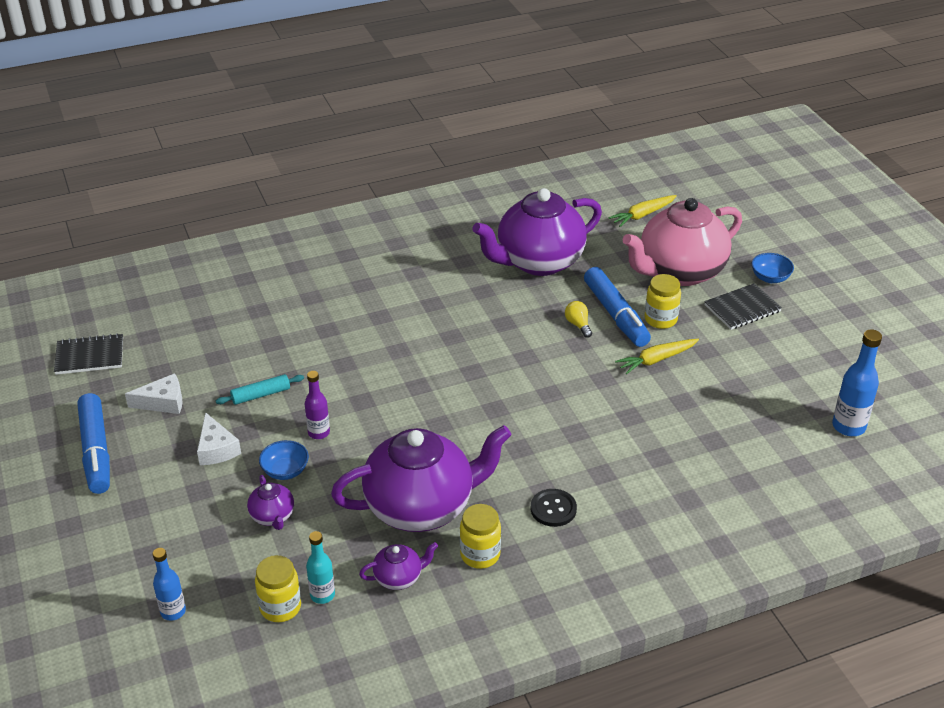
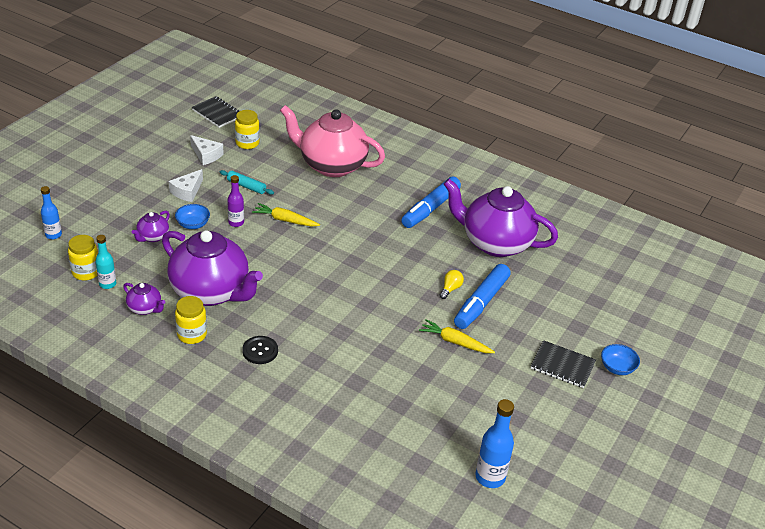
camera: 50 degrees right, 0 degrees up
blue marker [77,393,110,494] -> blue marker moved to [401,176,461,228]
yellow carrot [608,195,677,227] -> yellow carrot moved to [252,203,320,227]
pink teapot [622,198,742,286] -> pink teapot moved to [280,105,385,177]
yellow jar [645,274,681,329] -> yellow jar moved to [235,110,260,149]

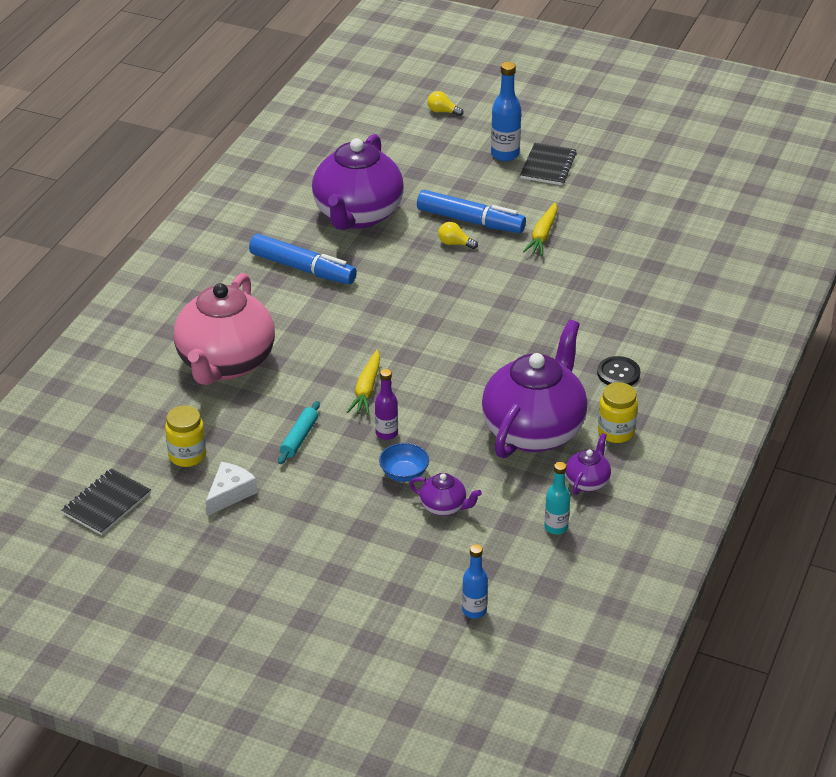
camera: 95 degrees left, 0 degrees up
yellow jar [68,235,98,281] -> none
white cheese [169,169,203,202] -> none
blue bottle [475,399,514,488] -> blue bottle moved to [491,62,521,161]
blue bowl [601,344,640,375] -> none
none -> yellow light bulb [427,91,464,116]

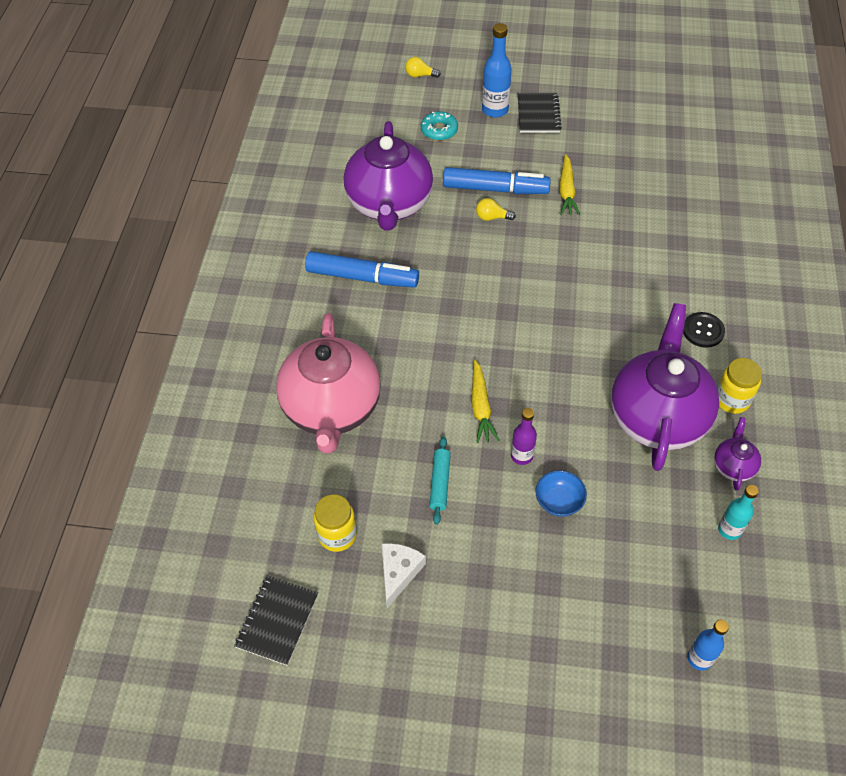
camera: 15 degrees left, 15 degrees up
purple teapot [409,473,482,516] -> none
none -> turquoise donut [421,111,458,141]

